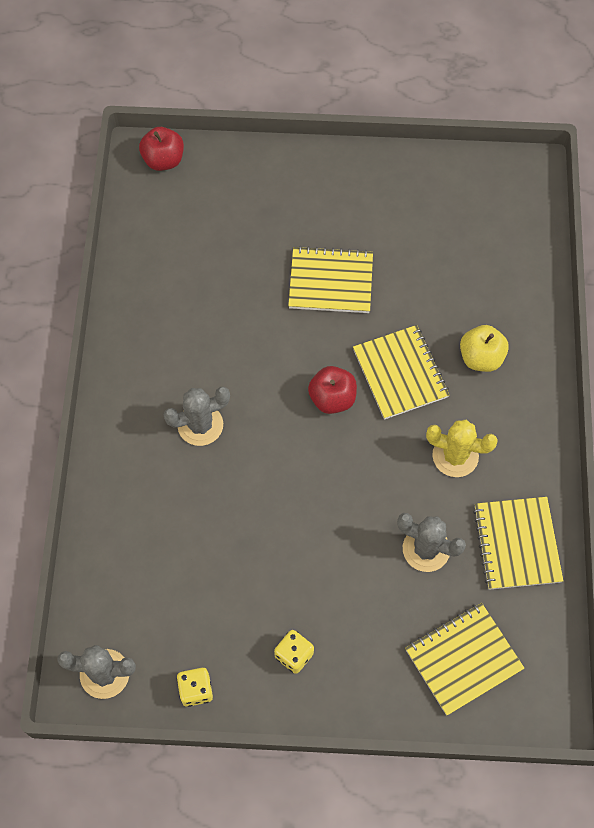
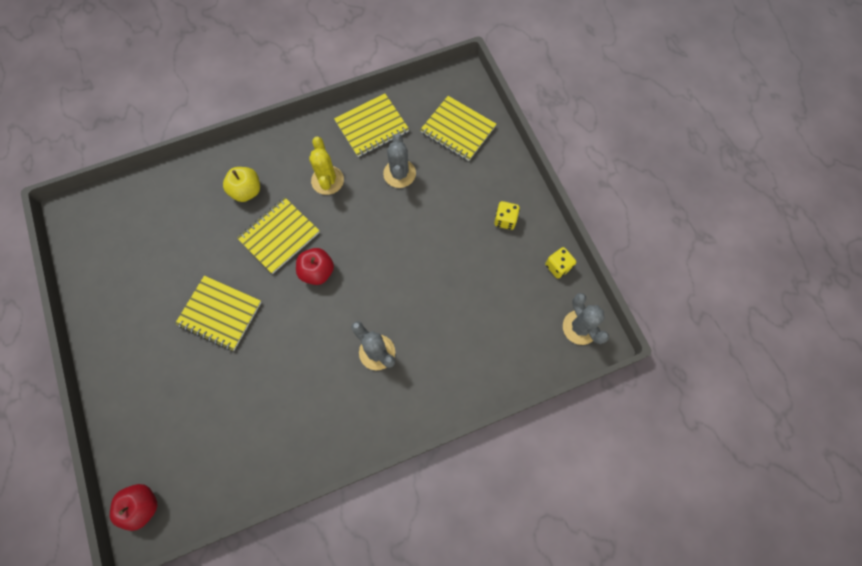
camera: 115 degrees left, 5 degrees up
yellow notebook [288,246,373,313] -> yellow notebook turned 45 degrees counterclockwise [175,276,261,350]

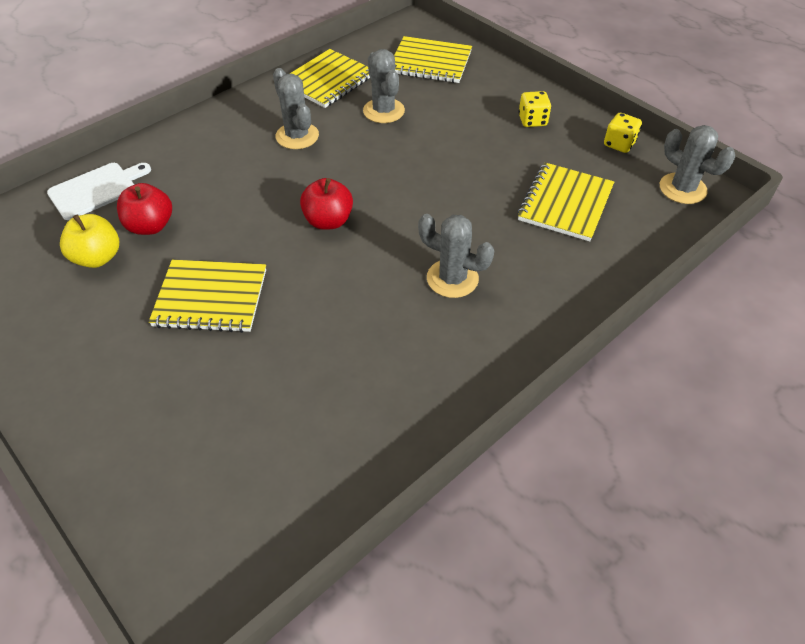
camera: 20 degrees left, 20 degrees down
red apple [110,484,157,531] -> red apple moved to [117,183,172,235]
yellow apple [223,167,260,202] -> yellow apple moved to [60,214,119,268]
yellow notebook [237,198,320,274] -> yellow notebook moved to [517,162,614,241]
yellow cactus [309,137,344,195] -> grey cactus [273,68,319,149]
none -> white cutting board [47,163,151,220]

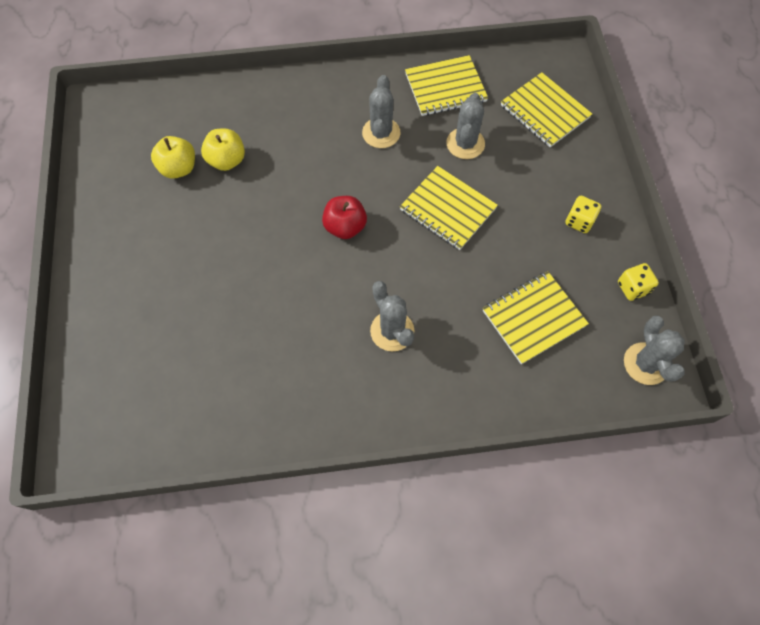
camera: 35 degrees right, 15 degrees up
white cutting board [47,163,151,220] -> none
red apple [117,183,172,235] -> yellow apple [201,128,245,171]
yellow notebook [149,260,266,333] -> yellow notebook moved to [400,166,498,250]

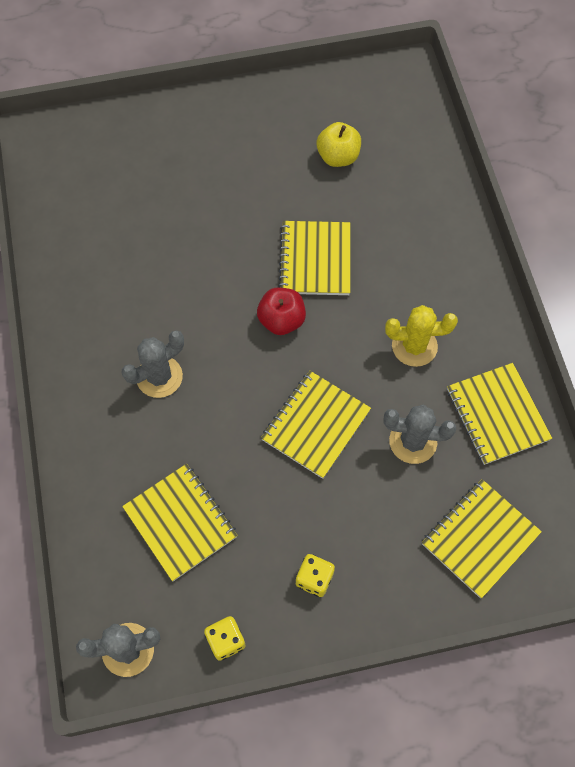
camera: 85 degrees right, 0 degrees up
yellow apple [201,128,245,171] -> none
grey cactus [362,75,401,148] -> yellow cactus [385,305,458,367]
none -> yellow notebook [278,221,350,295]

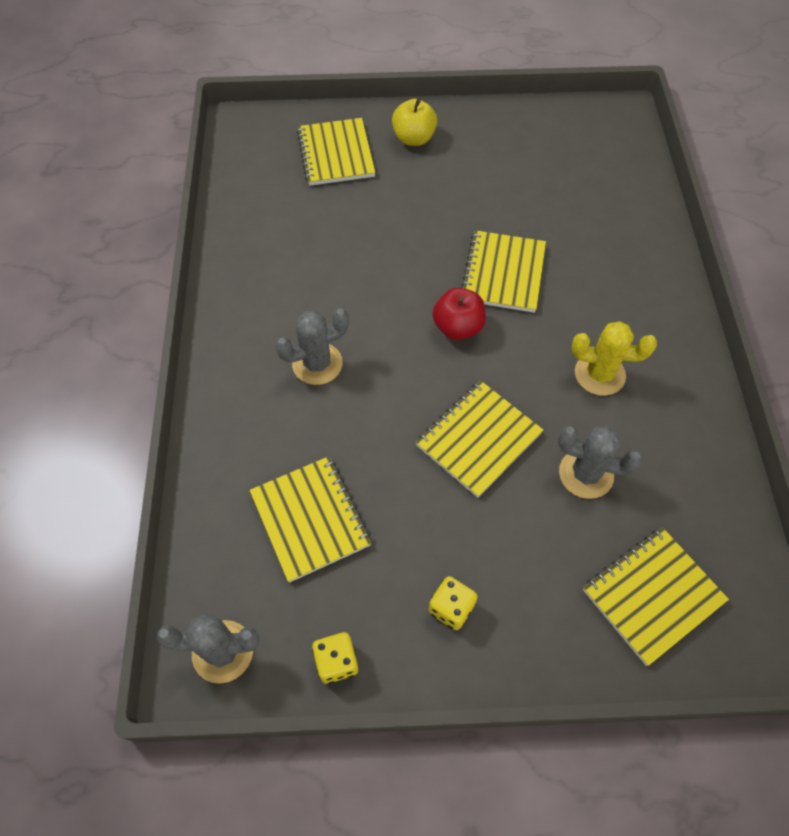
camera: 10 degrees right, 5 degrees down
yellow apple [317,122,361,167] -> yellow apple moved to [392,99,437,146]
yellow notebook [447,363,552,465] -> yellow notebook moved to [297,118,376,186]

